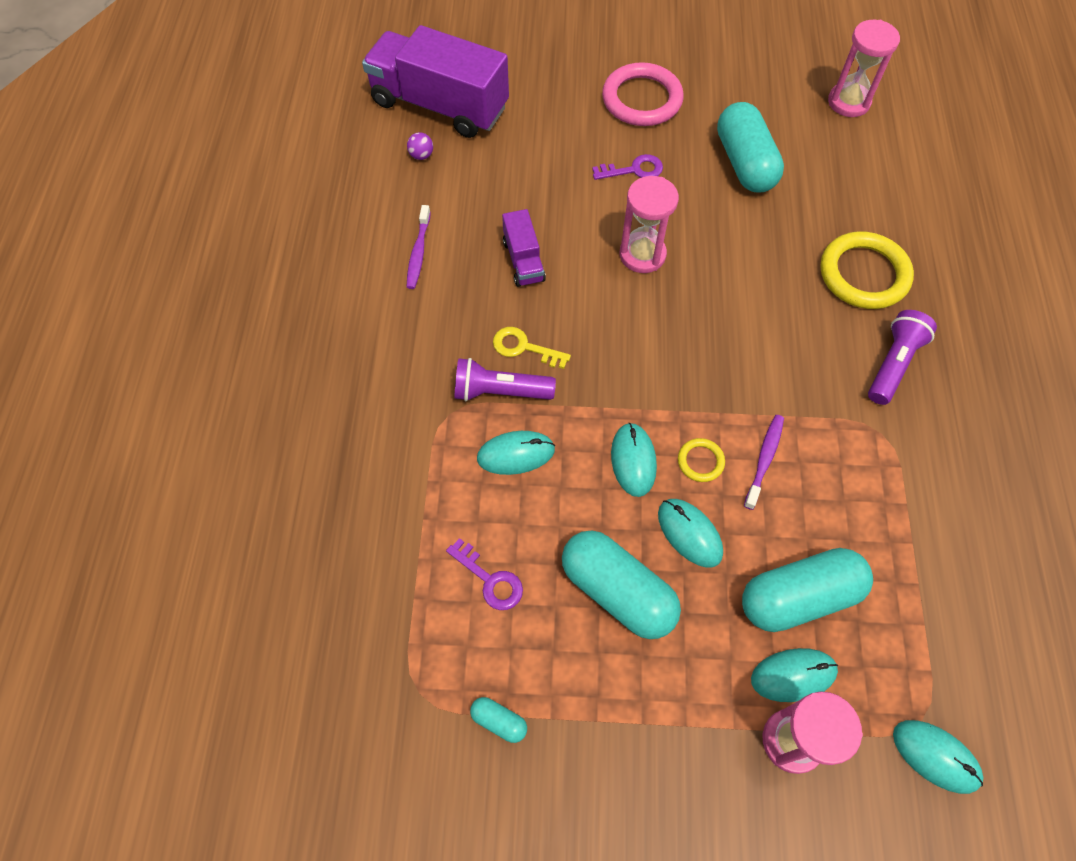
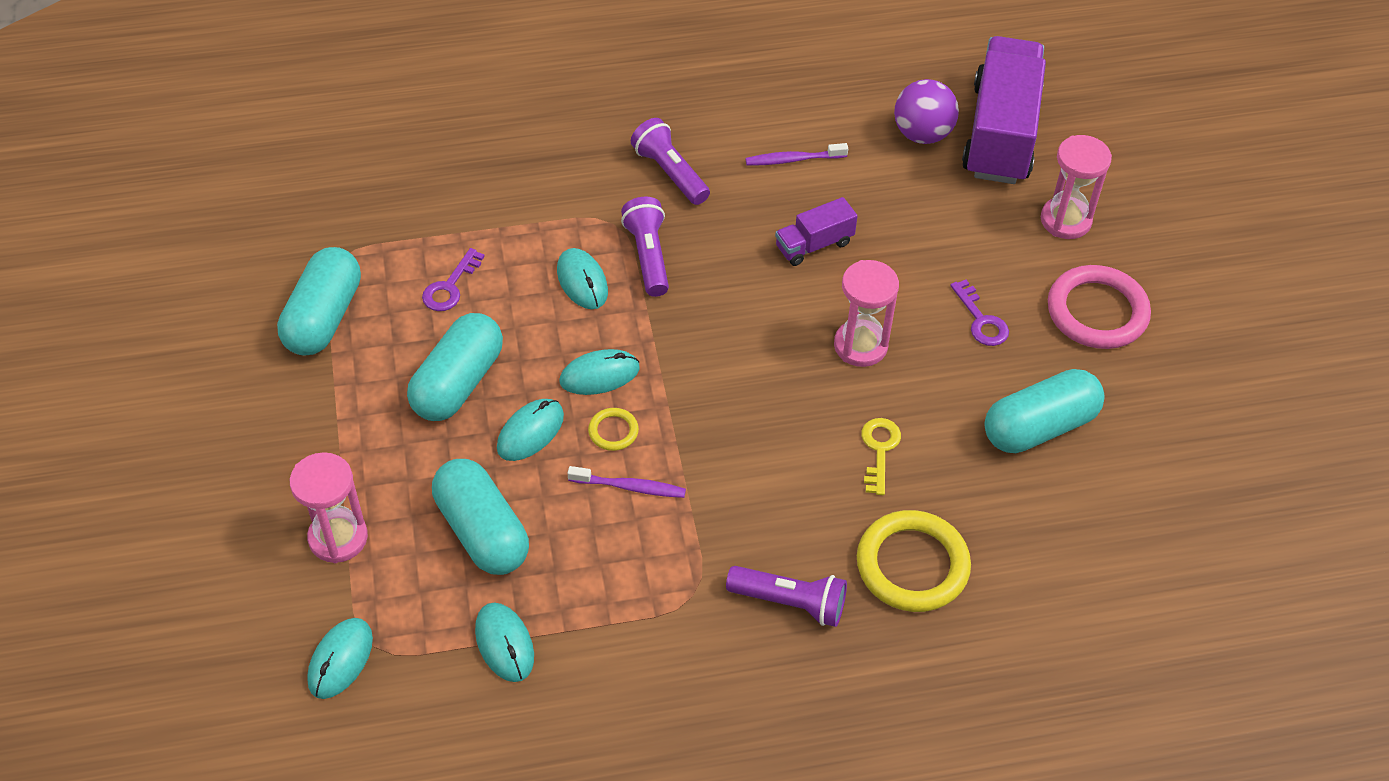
camera: 75 degrees right, 10 degrees down
purple ball [407,132,433,160] -> purple ball [894,79,959,144], size x2.16
turquoise capsule [470,697,527,743] -> turquoise capsule [277,247,361,356], size x2.30
yellow key [493,327,571,369] -> yellow key moved to [861,418,901,495]
turquoise mouse [751,648,838,702] -> turquoise mouse moved to [475,603,534,682]
pink hourglass [828,20,900,117] -> pink hourglass moved to [1041,135,1112,239]
none -> purple flashlight [631,118,710,205]

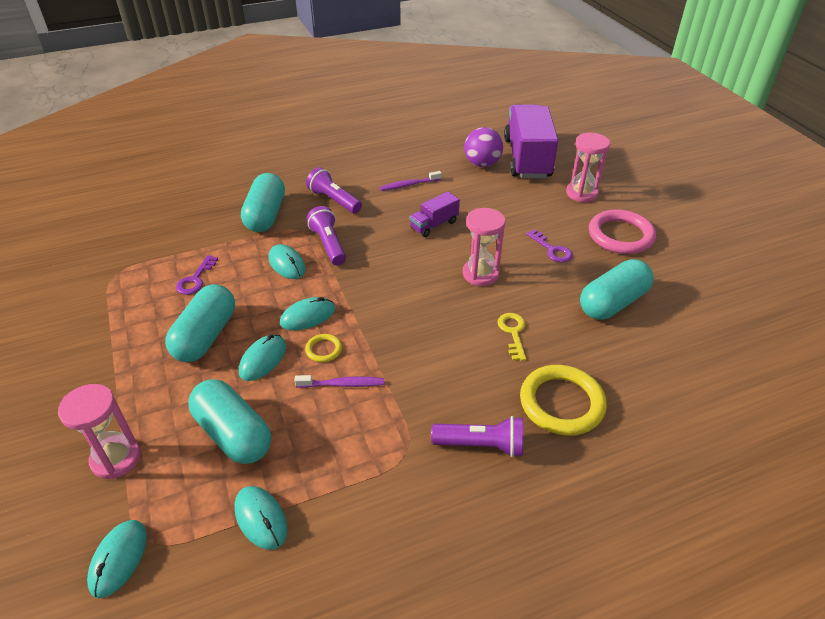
camera: 10 degrees left, 10 degrees down
turquoise capsule [277,247,361,356] -> turquoise capsule moved to [241,173,285,232]

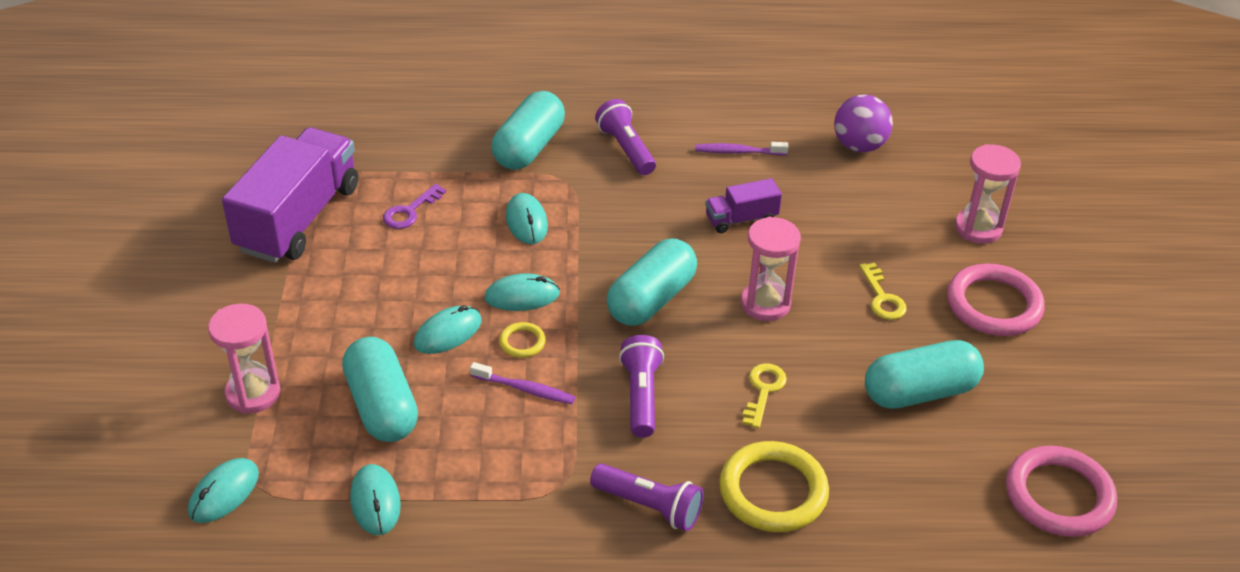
camera: 20 degrees right, 0 degrees up
turquoise capsule [165,284,235,362] -> turquoise capsule moved to [607,239,697,326]
purple flashlight [307,206,346,265] -> purple flashlight moved to [619,335,664,438]
purple truck [504,104,558,179] -> purple truck moved to [222,127,358,263]
purple key [526,229,573,263] -> yellow key [859,263,907,320]
none -> pink ring [1006,446,1117,537]

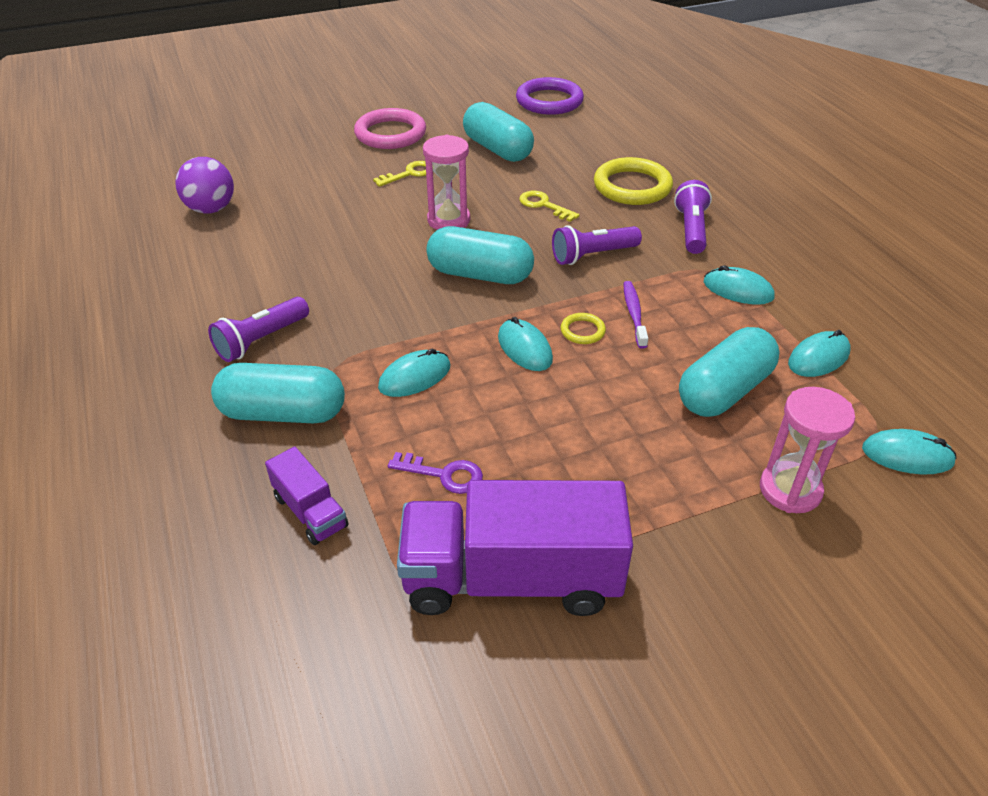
camera: 110 degrees left, 0 degrees up
turquoise mouse [414,305,481,354] -> turquoise mouse moved to [704,265,775,305]
purple toothbrush [695,142,788,155] -> none
purple truck [705,178,782,233] -> purple truck moved to [265,447,349,545]
yellow key [742,363,787,428] -> yellow key turned 45 degrees clockwise [519,191,579,222]
pink hourglass [955,144,1021,244] -> none
pink ring [1006,446,1117,537] -> purple ring [516,77,584,115]

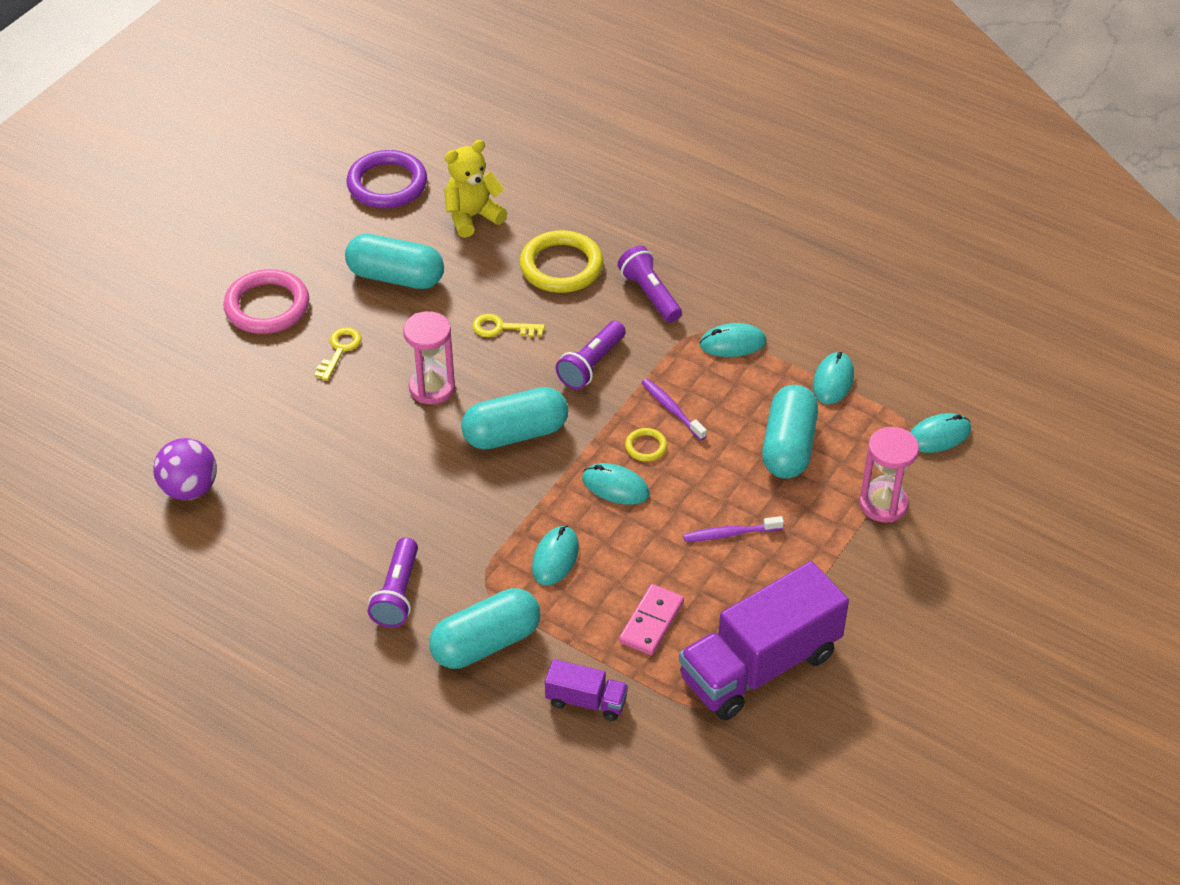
camera: 35 degrees left, 5 degrees up
purple key [388,452,483,494] -> pink domino [619,584,684,655]
none -> yellow teddy bear [444,140,507,238]
none -> purple toothbrush [683,516,784,542]

